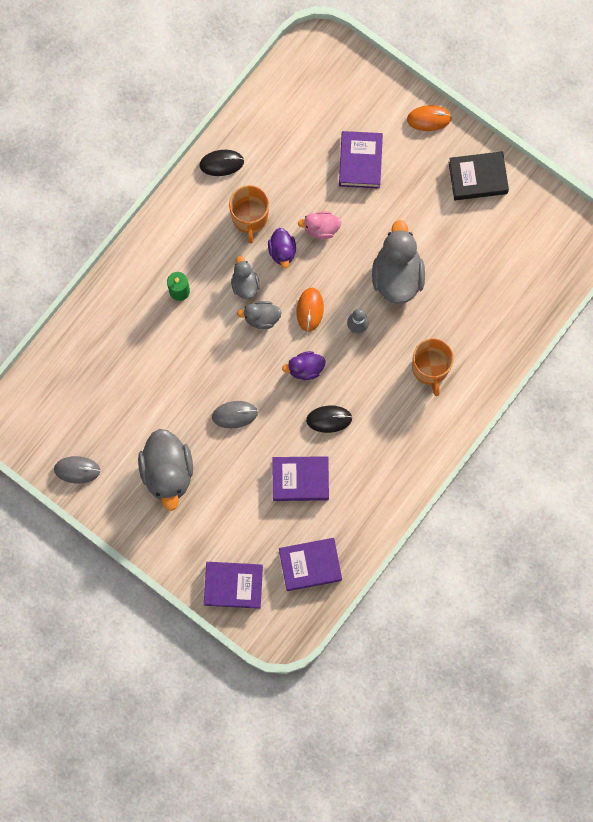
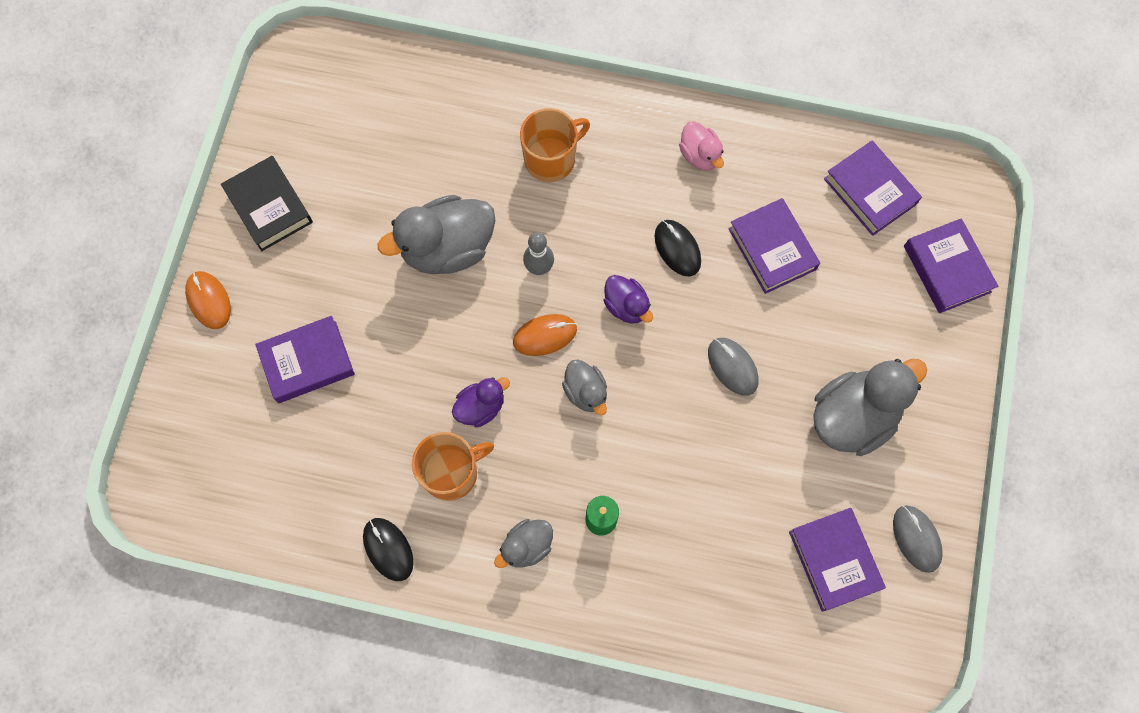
camera: 115 degrees left, 5 degrees down
grey duck [231,256,260,299] -> grey duck moved to [494,519,553,568]
pink duck [298,211,341,239] -> pink duck moved to [679,121,724,171]
none -> purple book [789,508,886,612]

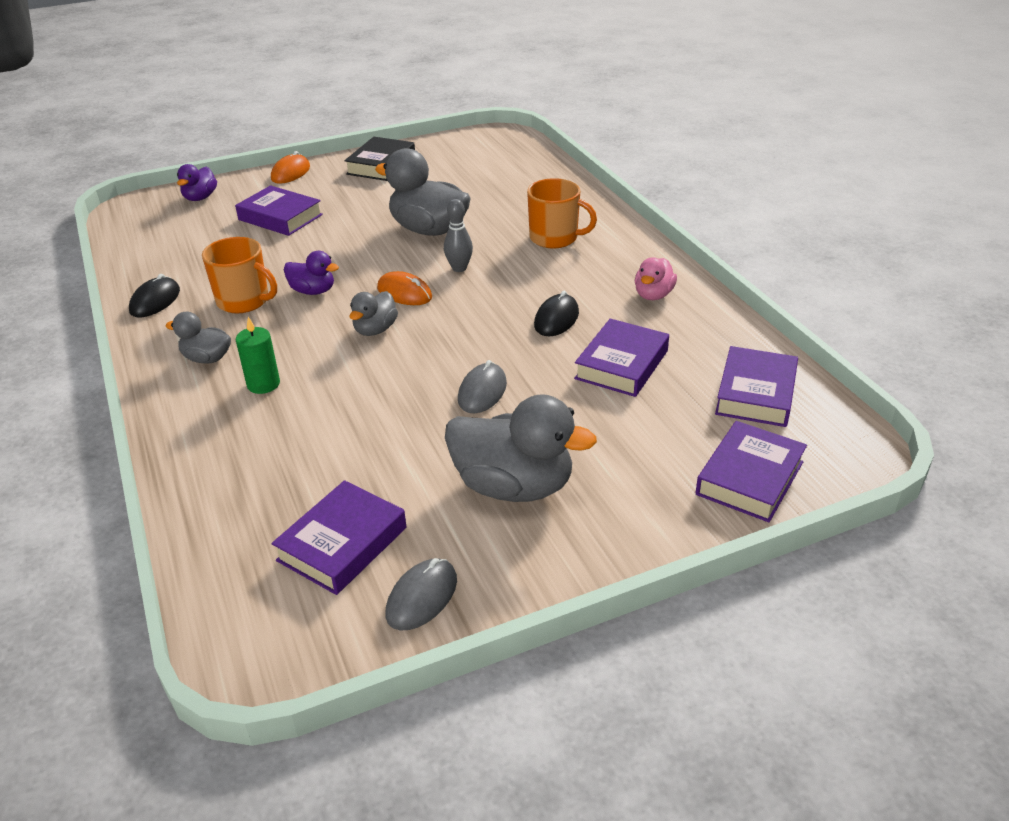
camera: 55 degrees right, 35 degrees down
purple duck [603,275,653,324] -> purple duck moved to [177,164,217,201]

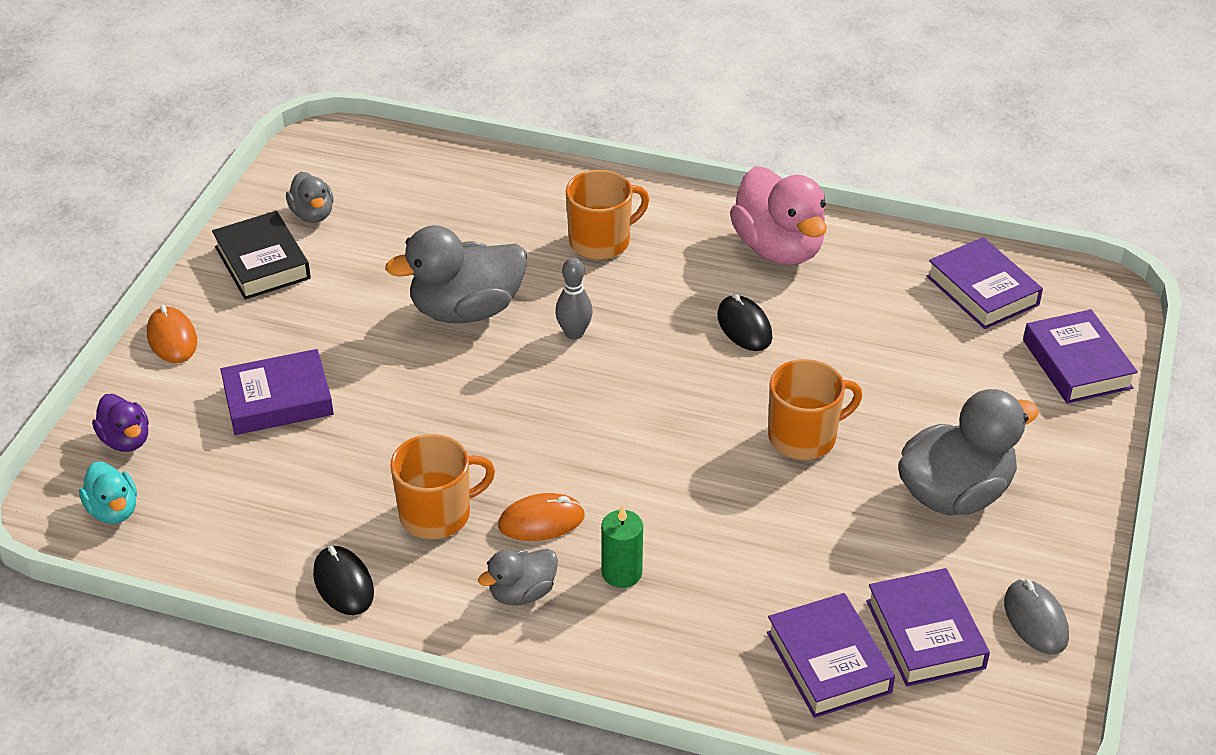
camera: 50 degrees left, 5 degrees up
purple duck [284,251,339,295] -> none
grey duck [349,291,398,336] -> grey duck moved to [286,172,334,223]
orange mouse [377,271,432,305] -> orange mouse moved to [498,493,585,541]
grey mouse [458,360,507,413] -> orange mug [768,359,862,460]
purple book [574,319,669,397] -> purple book moved to [767,593,895,718]
pink duck [635,257,677,300] -> pink duck [730,166,827,265], size x1.88
none -> turquoise duck [79,462,137,524]

